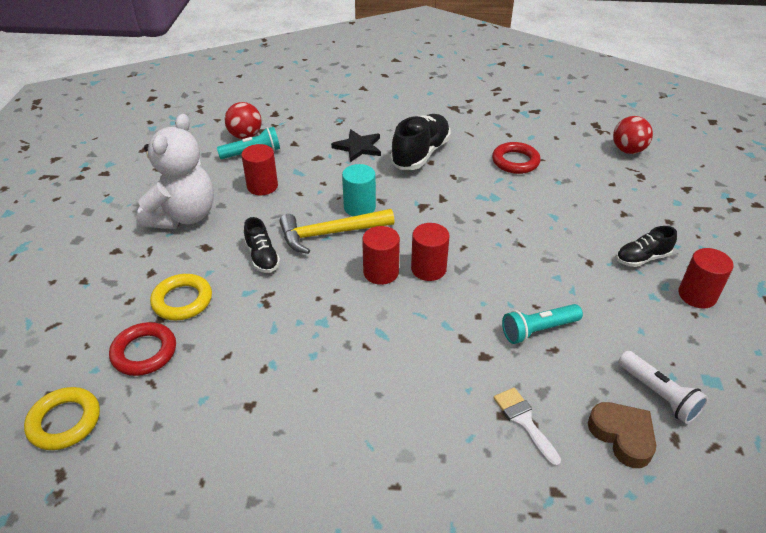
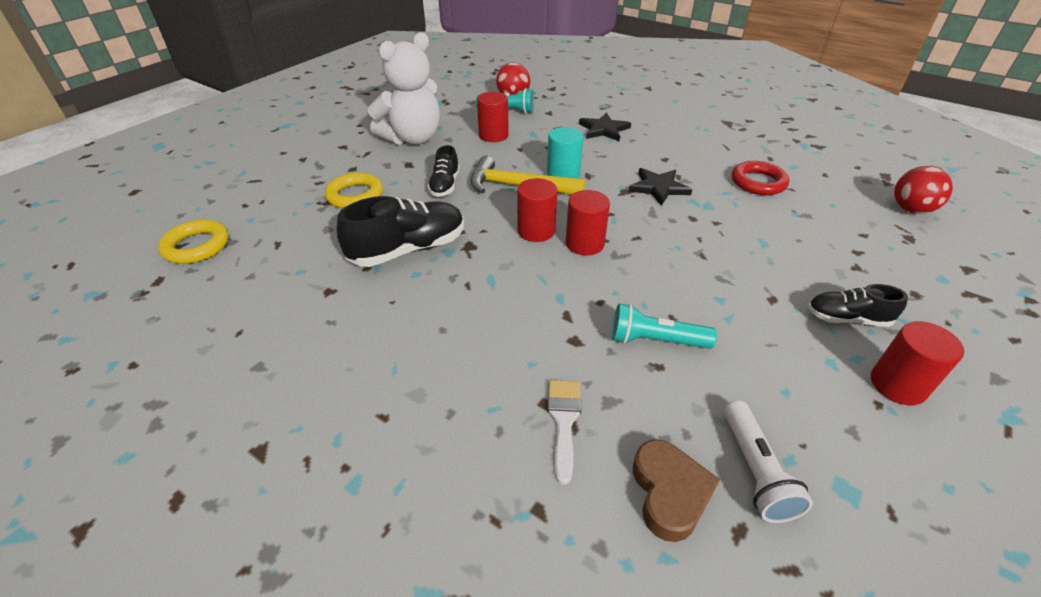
camera: 30 degrees right, 0 degrees up
red ring [109,322,176,376] -> none
black shoe [390,114,451,170] -> black shoe moved to [337,196,464,267]
none -> black star [628,168,692,206]

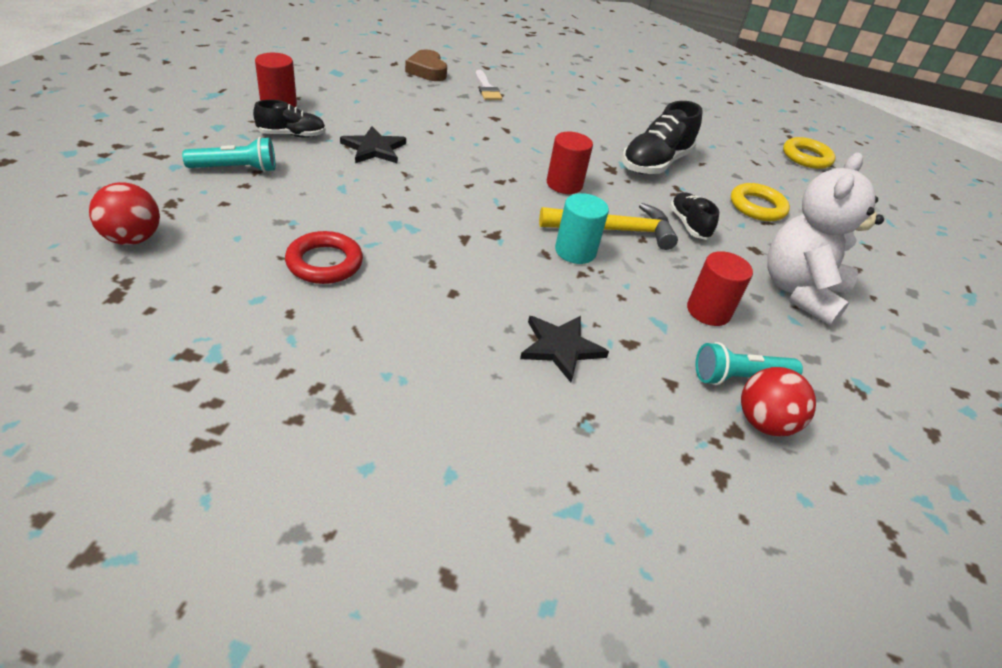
camera: 155 degrees right, 0 degrees up
red cylinder [565,190,610,256] -> none
turquoise flashlight [612,303,717,349] -> turquoise flashlight moved to [182,137,275,172]
black star [628,168,692,206] -> black star moved to [340,126,406,164]
white flashlight [724,400,813,523] -> none

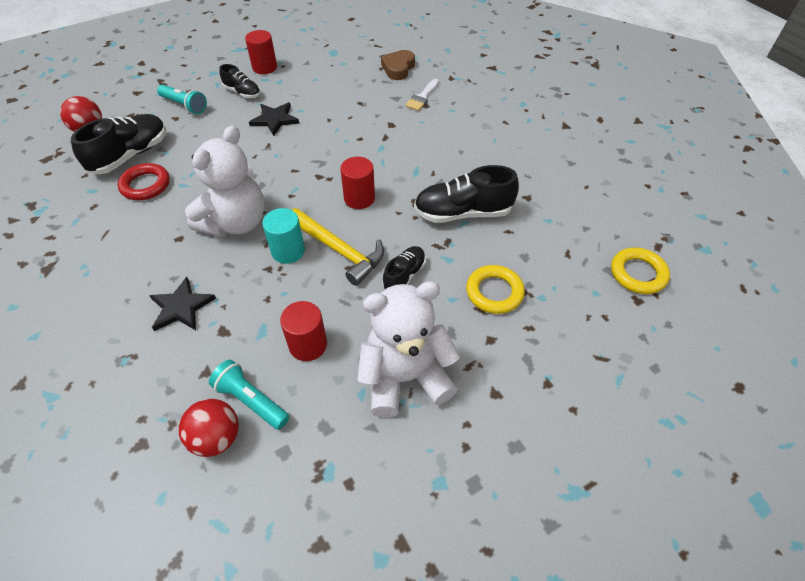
camera: 50 degrees right, 10 degrees up
none -> black shoe [71,114,167,174]
none -> white teddy bear [185,125,264,237]

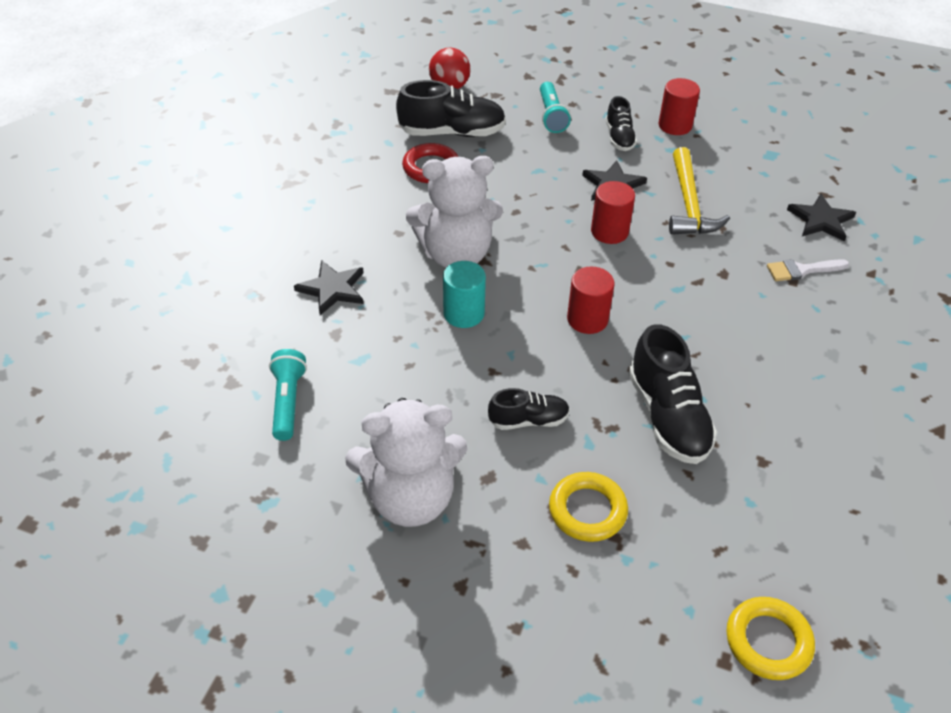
camera: 50 degrees right, 5 degrees down
red ball [179,399,239,457] -> none
red cylinder [280,301,327,361] -> red cylinder moved to [591,181,635,244]
yellow hammer [292,208,384,286] -> yellow hammer moved to [669,147,730,235]
white teddy bear [357,281,460,418] -> white teddy bear turned 135 degrees clockwise [345,398,467,527]
brown heart [381,50,415,80] -> black star [787,193,856,242]
black shoe [414,165,519,223] -> black shoe turned 150 degrees counterclockwise [629,324,717,464]

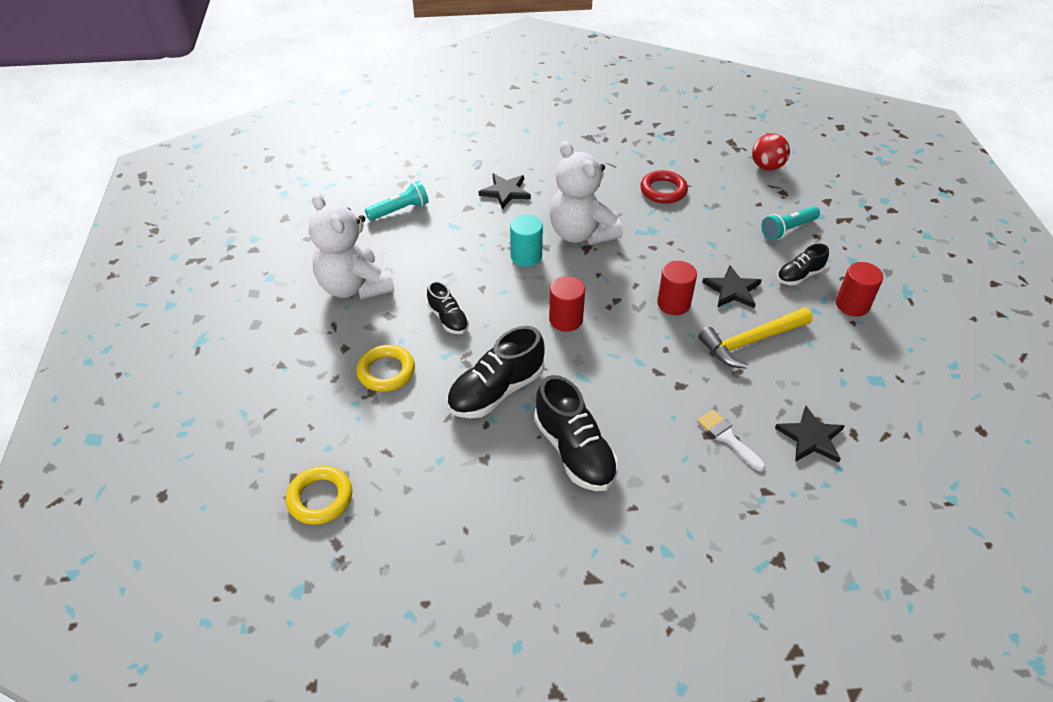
camera: 65 degrees right, 0 degrees up
black shoe [396,80,506,137] -> black shoe moved to [534,375,618,491]

